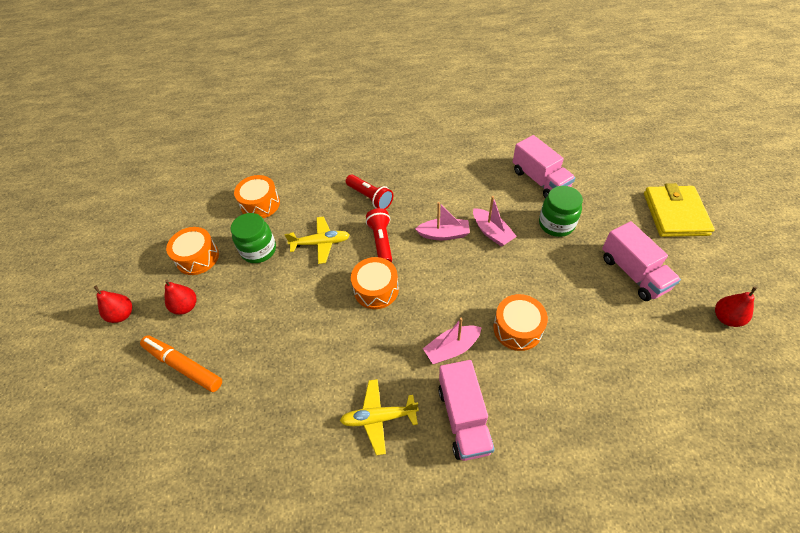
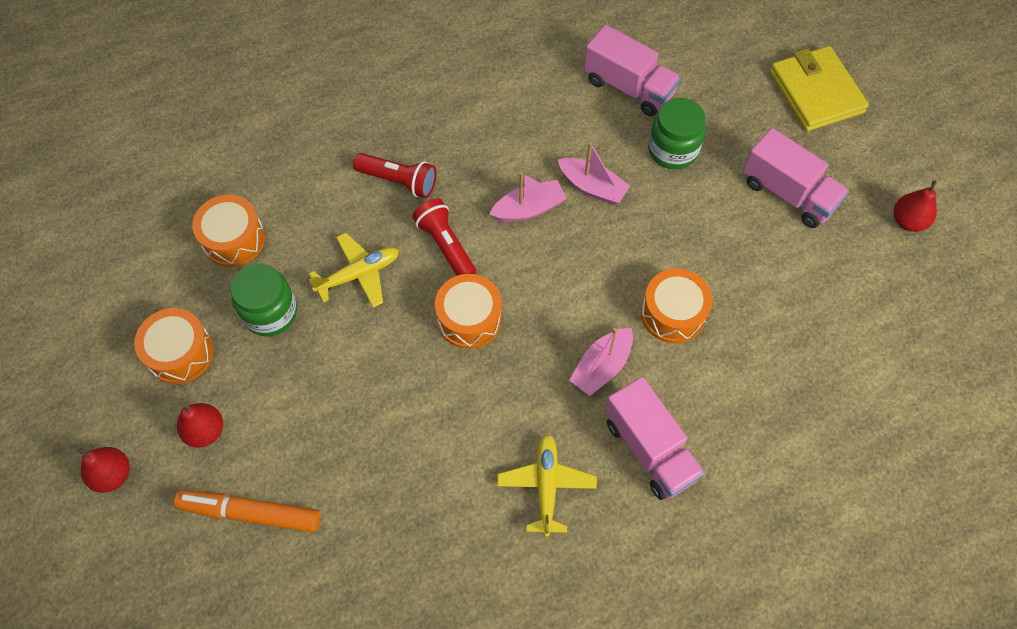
camera: 25 degrees left, 10 degrees up
yellow plane [340,379,419,455] -> yellow plane turned 120 degrees clockwise [497,434,597,537]

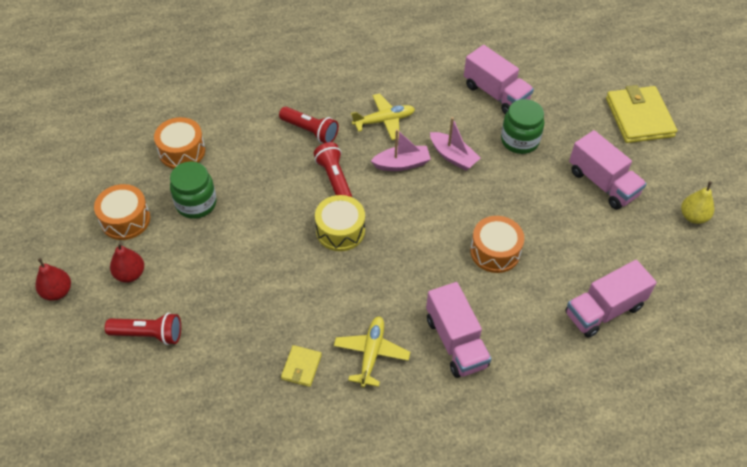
camera: 10 degrees right, 10 degrees down
orange marker [174,490,321,532] -> red flashlight [105,313,181,345]
yellow plane [309,233,399,308] -> yellow plane moved to [351,93,415,140]
orange drum [435,274,502,349] -> yellow drum [315,195,365,251]
pink boat [569,328,633,396] -> none
red pear [894,180,937,232] -> yellow pear [681,181,714,224]
none -> yellow wallet [281,345,322,387]
none -> pink truck [565,260,657,338]

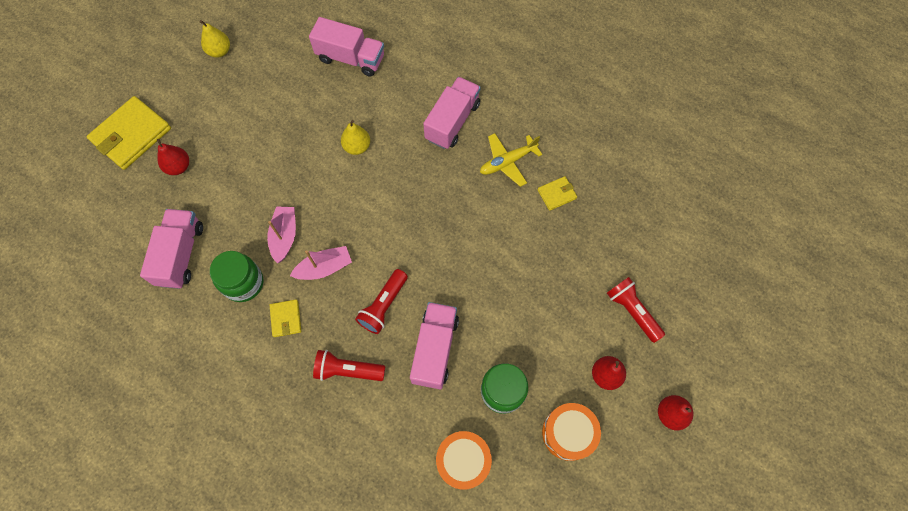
camera: 130 degrees left, 15 degrees up
red flashlight [279,107,339,143] -> red flashlight turned 75 degrees counterclockwise [313,350,385,381]
yellow drum [315,195,365,251] -> none
yellow plane [351,93,415,140] -> yellow wallet [270,299,301,337]
pink boat [371,129,431,171] -> pink boat turned 120 degrees clockwise [290,246,352,280]
orange drum [470,216,524,273] -> yellow pear [341,120,370,155]
green jar [501,99,544,154] -> green jar moved to [210,251,263,302]
pink truck [569,130,647,210] -> pink truck moved to [410,302,459,390]
none -> red pear [157,139,189,175]

